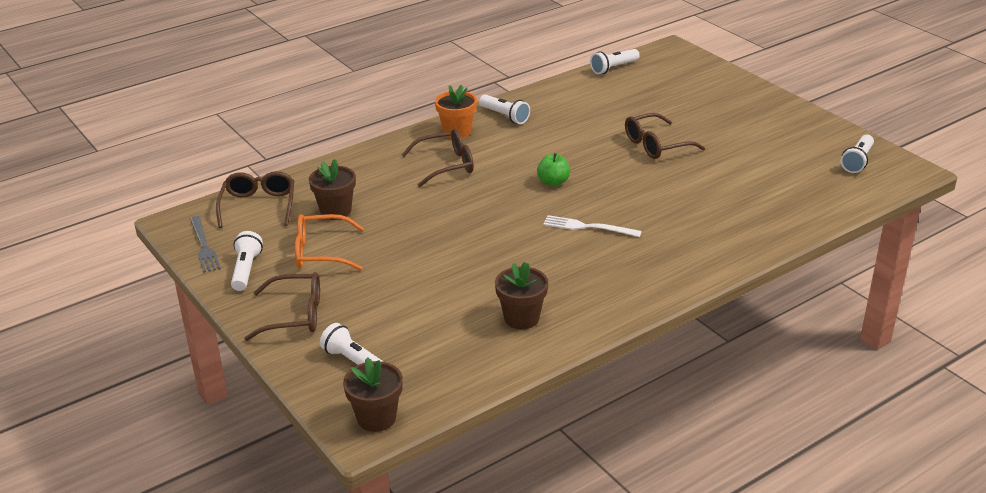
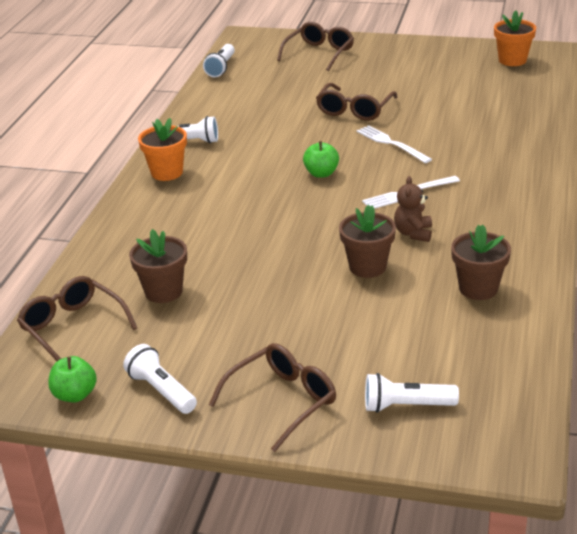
camera: 40 degrees left, 0 degrees up
grey fork [190,216,221,273] -> green apple [48,356,97,402]
orange glasses [295,214,364,271] -> none
brown flower pot [343,357,403,432] -> brown flower pot moved to [339,205,396,278]
brown glasses [402,129,474,187] -> brown glasses moved to [277,22,354,71]
white flashlight [841,134,874,173] -> orange flower pot [494,10,536,66]
none -> white fork [357,125,432,163]
none -> brown teddy bear [394,176,432,242]

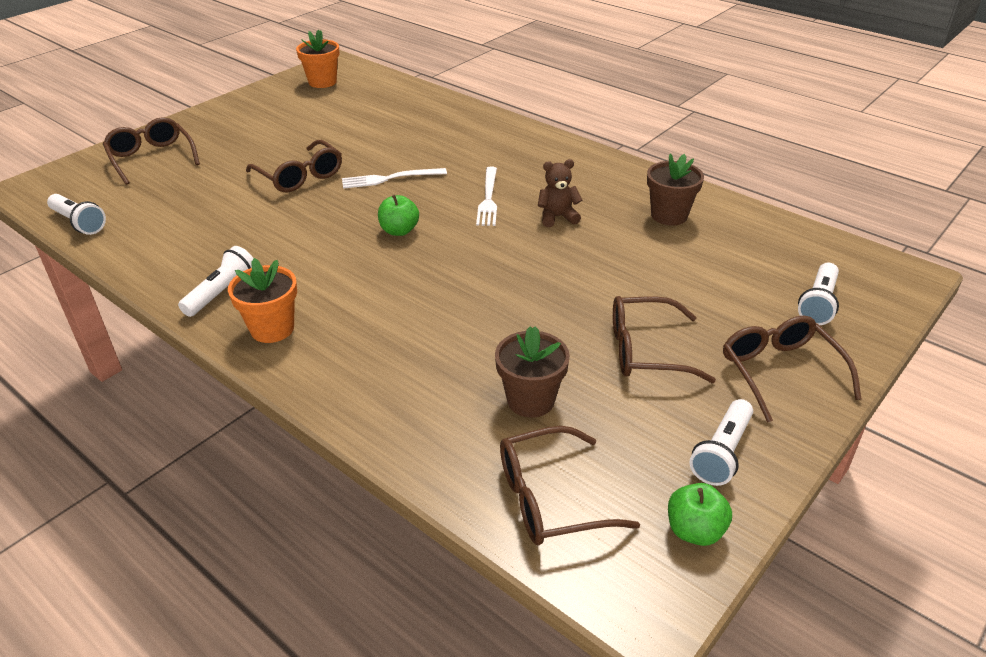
camera: 65 degrees left, 5 degrees up
white flashlight [123,344,197,414] -> white flashlight turned 45 degrees counterclockwise [690,399,753,486]
brown flower pot [339,205,396,278] -> none
brown teddy bear [394,176,432,242] -> brown teddy bear turned 135 degrees clockwise [538,159,582,227]
none -> brown glasses [613,296,716,383]

